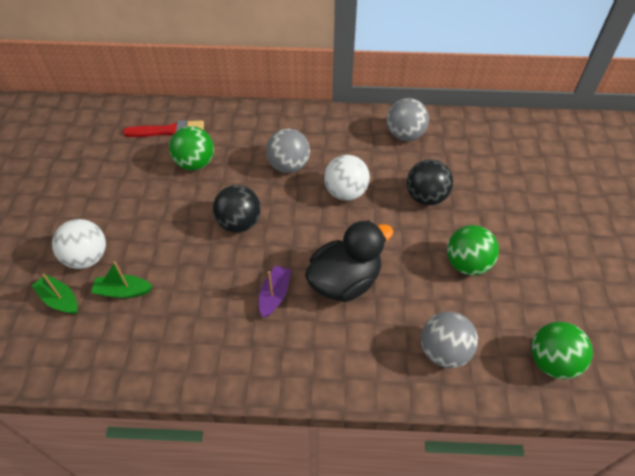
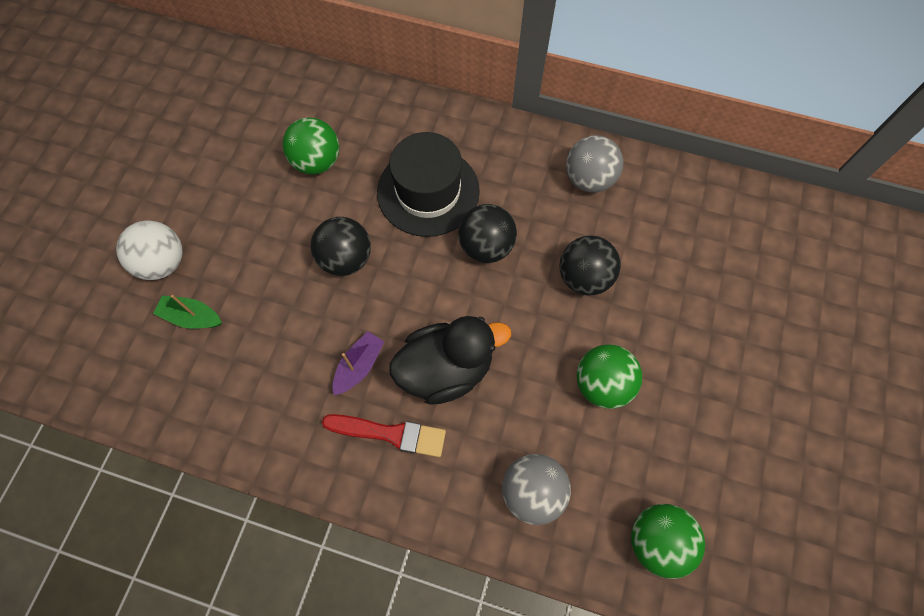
camera: 15 degrees right, 15 degrees up
green boat [32,274,78,314] -> none
red brush [123,120,204,137] -> red brush moved to [322,414,446,457]
grey ball [266,128,310,173] -> black hat [377,132,480,237]
white ball [324,155,370,201] -> black ball [458,204,517,263]

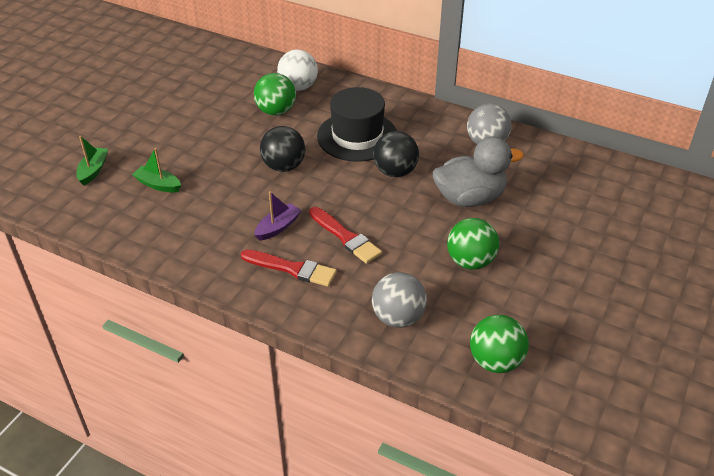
camera: 10 degrees right, 25 degrees down
white ball [116,221,183,280] -> white ball moved to [277,49,318,91]
black duck [389,316,511,405] -> red brush [309,207,382,264]
black ball [560,235,621,296] -> grey duck [432,137,524,207]
none -> green boat [76,136,108,185]

